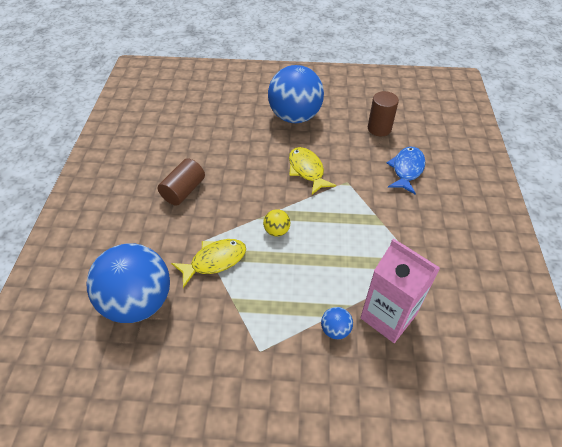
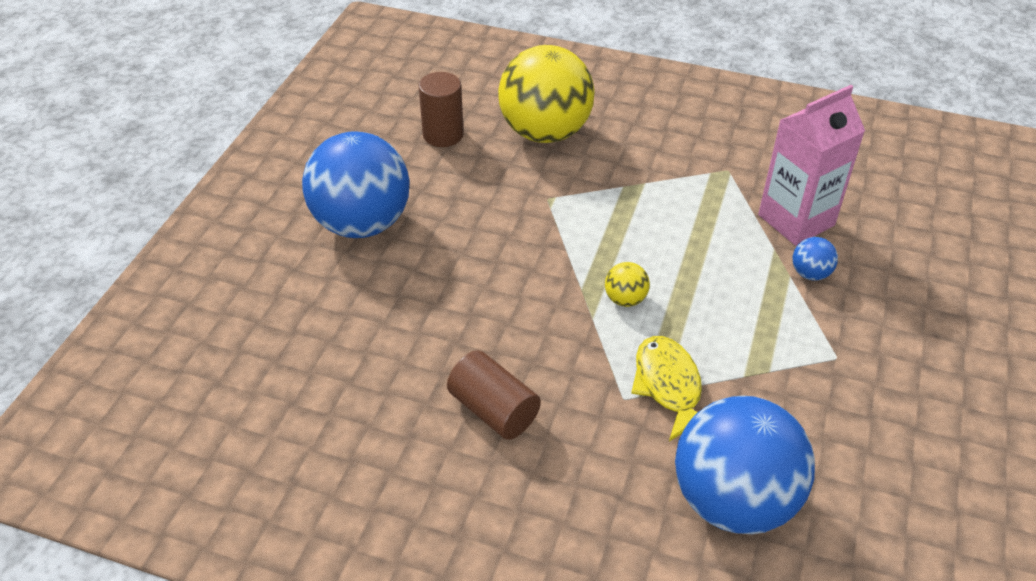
camera: 75 degrees left, 5 degrees down
yellow fish [289,147,336,194] -> none
blue fish [387,147,425,195] -> yellow ball [498,45,595,143]

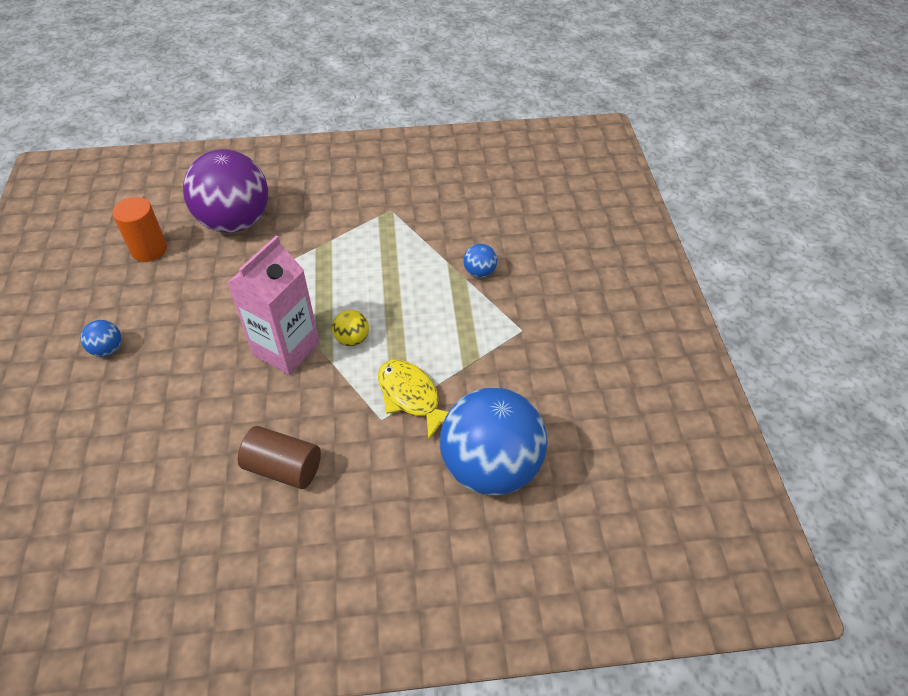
camera: 25 degrees left, 5 degrees up
blue ball [302,131,410,238] -> blue ball [81,320,121,357], size x0.40
brown cylinder [419,72,464,147] -> orange cylinder [112,197,167,262]
yellow ball [498,45,595,143] -> purple ball [183,149,268,233]
pink carton [758,85,865,246] -> pink carton moved to [227,236,320,375]

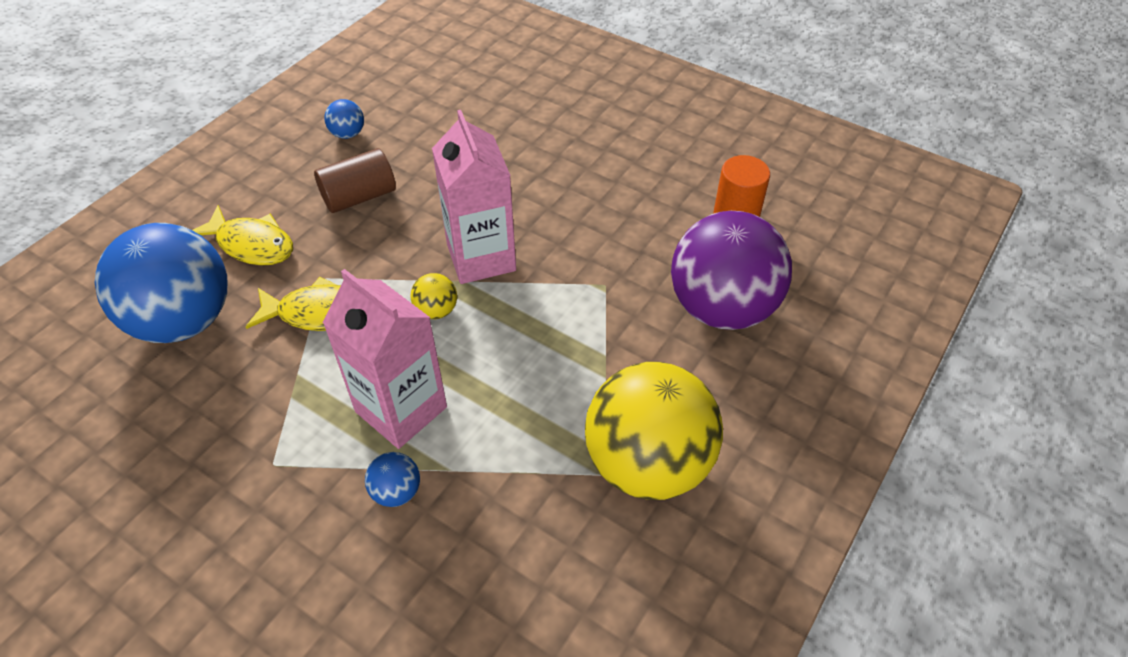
camera: 130 degrees right, 0 degrees up
blue ball [81,320,121,357] -> blue ball moved to [324,99,364,139]
none -> yellow fish [192,205,293,265]
none -> pink carton [323,269,447,449]
none -> yellow ball [585,362,723,500]

